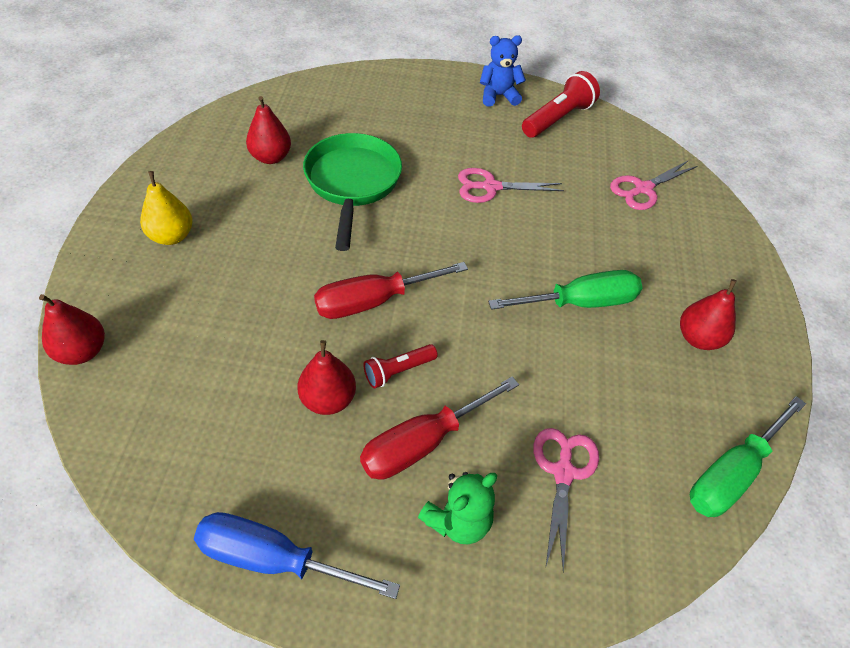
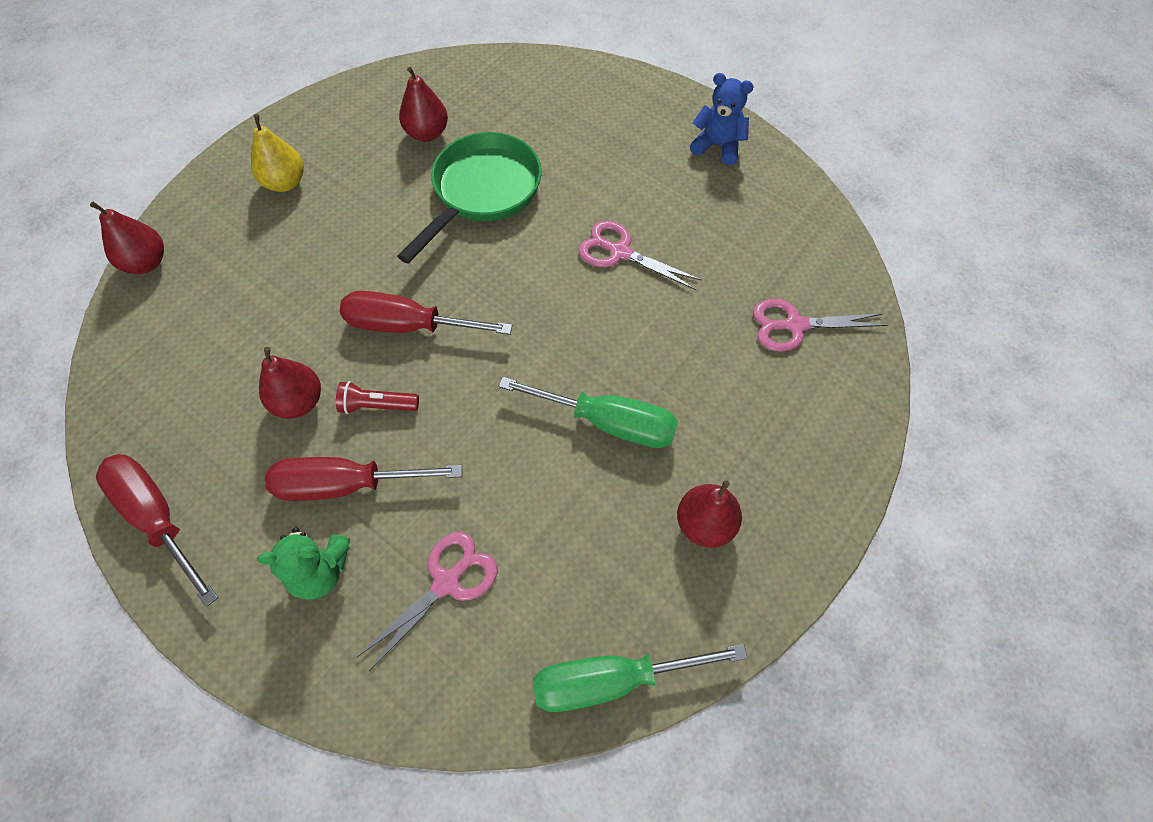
camera: 35 degrees right, 10 degrees up
blue screwdriver [194,512,400,599] -> red screwdriver [96,454,218,607]
red flashlight [522,71,600,138] -> none

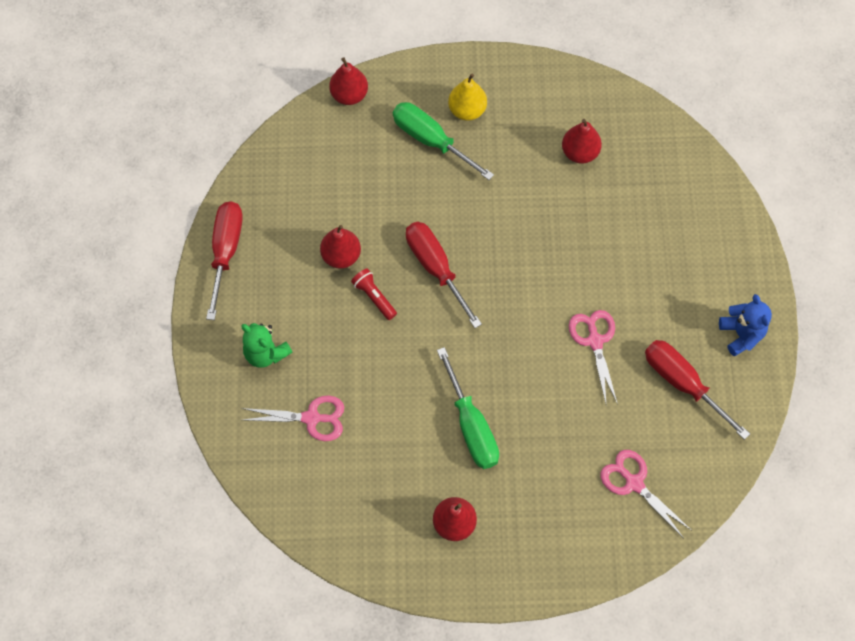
camera: 50 degrees right, 5 degrees up
red screwdriver [265,457,462,501] -> red screwdriver moved to [645,340,750,440]
green pan [397,132,542,264] -> none
green screwdriver [533,644,748,712] -> green screwdriver moved to [393,102,494,180]

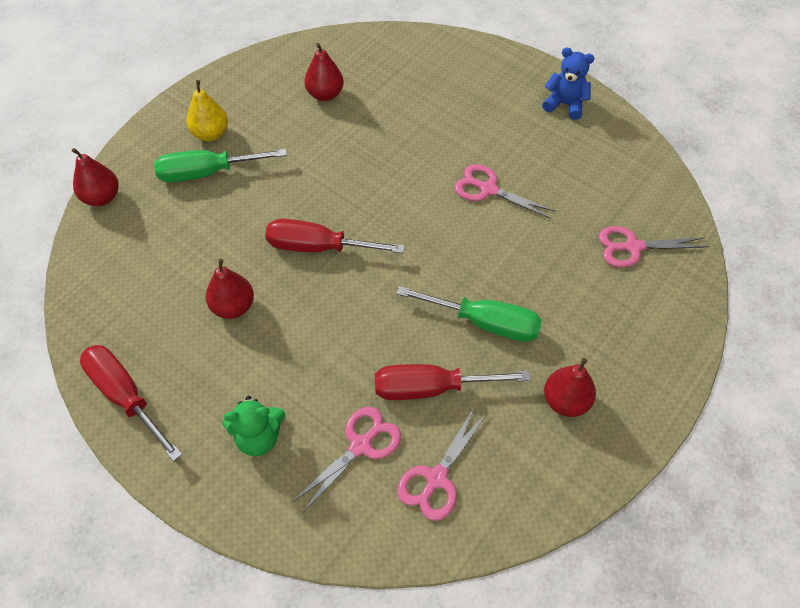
camera: 50 degrees left, 10 degrees down
red flashlight [351,269,397,320] -> none
red screwdriver [645,340,750,440] -> red screwdriver moved to [375,364,531,400]
none -> pink scissors [397,408,487,521]

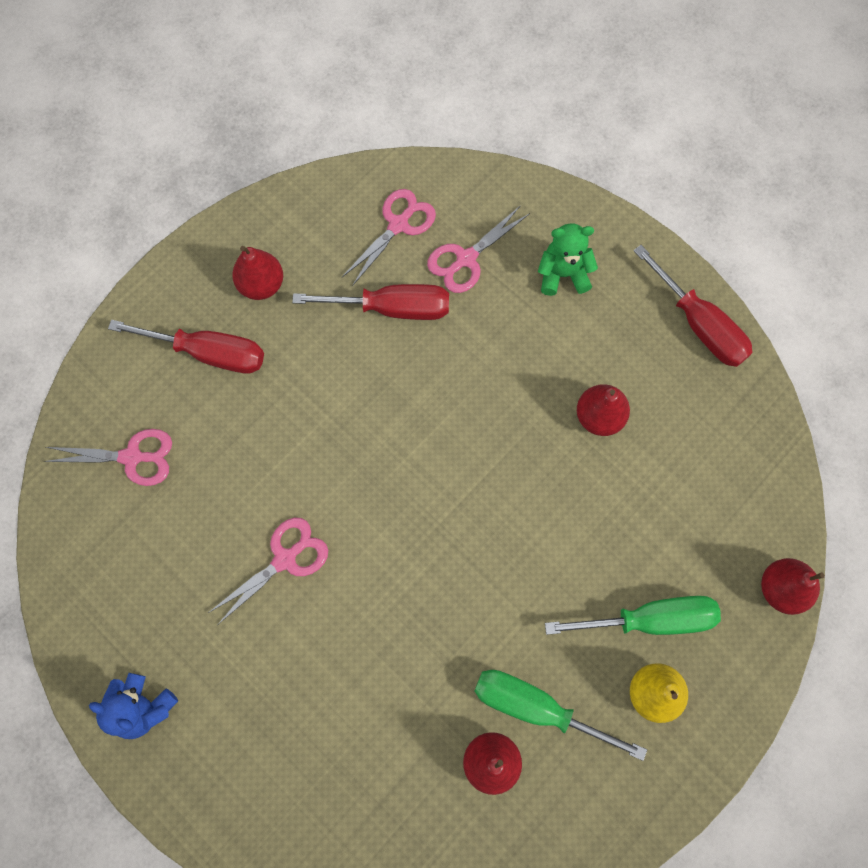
camera: 175 degrees left, 15 degrees up
red screwdriver [265,219,405,253] -> red screwdriver moved to [108,320,264,374]
green screwdriver [396,286,542,342] -> green screwdriver moved to [475,670,647,761]
pink scissors [454,164,556,219] -> pink scissors turned 75 degrees counterclockwise [208,518,328,624]

